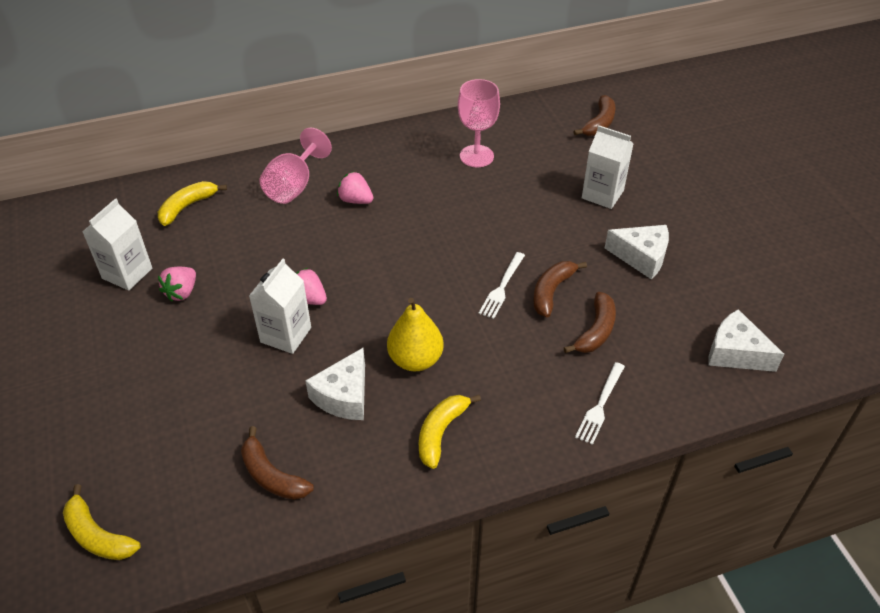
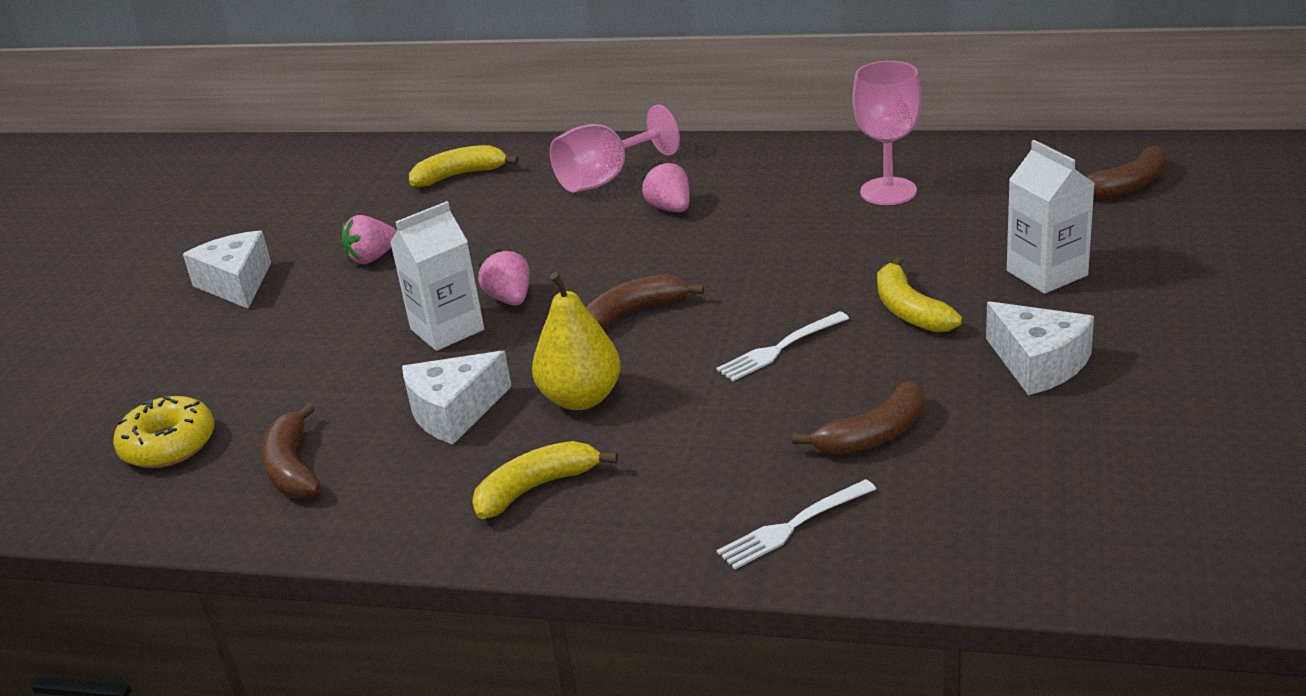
camera: 35 degrees right, 15 degrees down
yellow banana [63,484,140,560] -> yellow banana moved to [877,256,962,332]
white carton [82,198,152,291] -> none
brown banana [533,261,587,317] -> brown banana moved to [586,274,704,330]
white cheese [708,309,784,372] -> white cheese moved to [183,231,271,309]
none -> yellow donut [113,396,215,468]

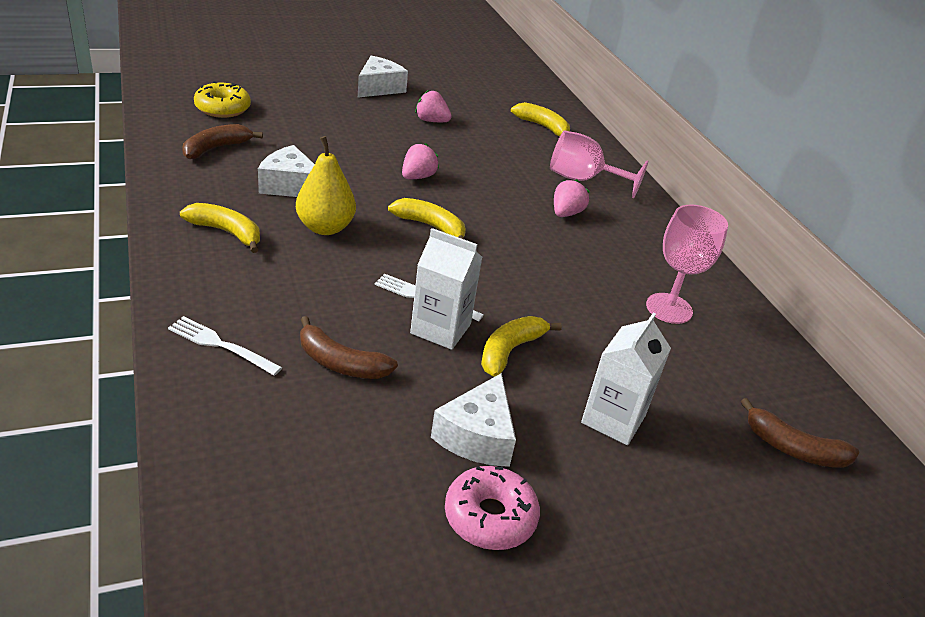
camera: 50 degrees right, 5 degrees up
white carton [390,201,484,351] -> white carton moved to [410,228,482,350]
brown banana [586,274,704,330] -> yellow banana [388,198,466,239]
none -> pink donut [445,466,540,550]

